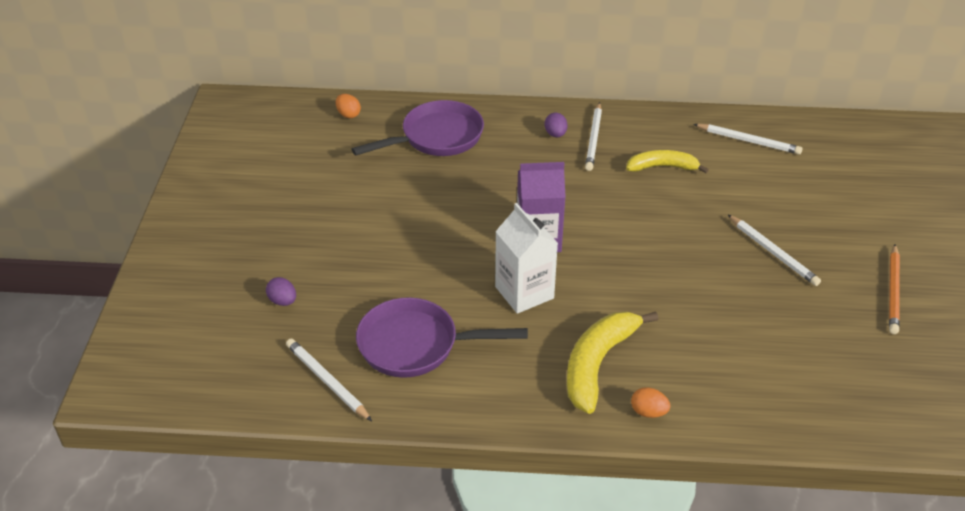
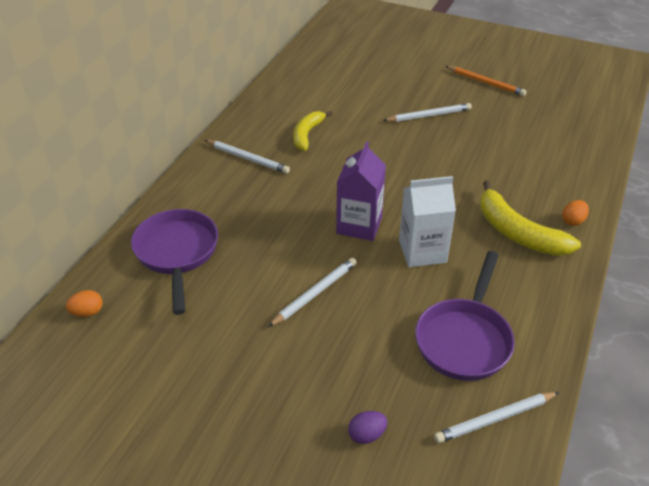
camera: 70 degrees left, 0 degrees up
purple egg [545,113,567,137] -> none
white pencil [693,124,802,155] -> white pencil moved to [268,258,357,327]

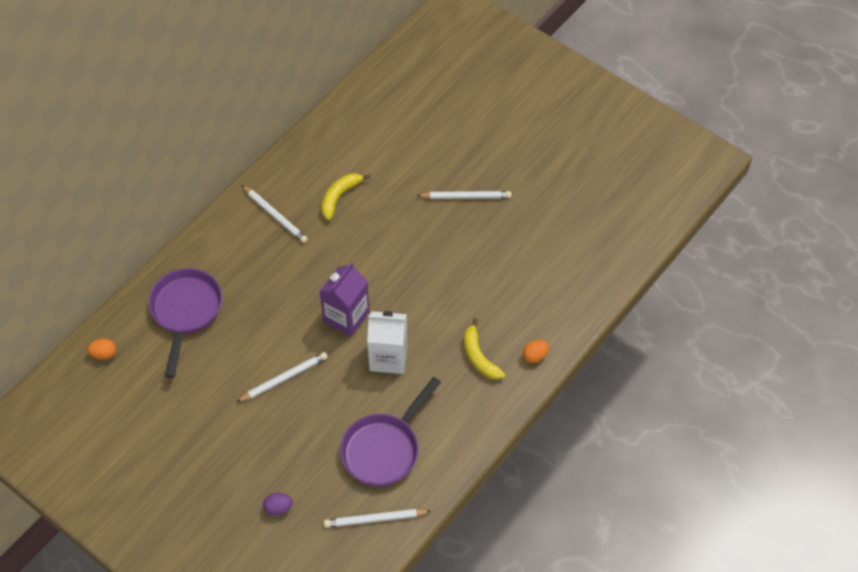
camera: 15 degrees right, 15 degrees up
orange pencil [445,66,526,96] -> none
yellow banana [480,180,581,256] -> yellow banana [464,318,505,380], size x0.65

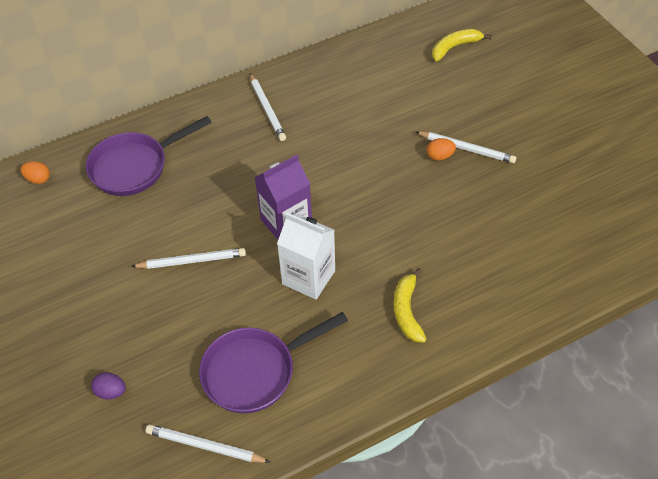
camera: 25 degrees right, 5 degrees down
purple pan [148,268,222,378] -> purple pan turned 150 degrees counterclockwise [86,116,212,196]
yellow banana [321,173,371,220] -> yellow banana moved to [432,29,492,62]
orange egg [523,340,549,363] -> orange egg moved to [427,138,456,161]

